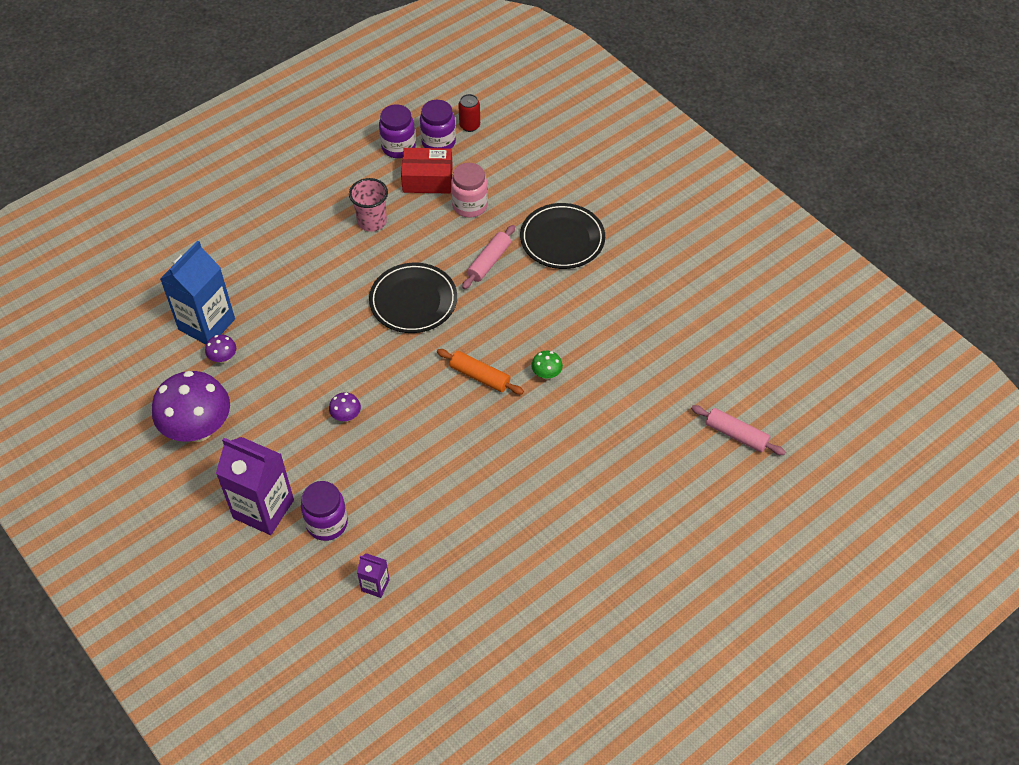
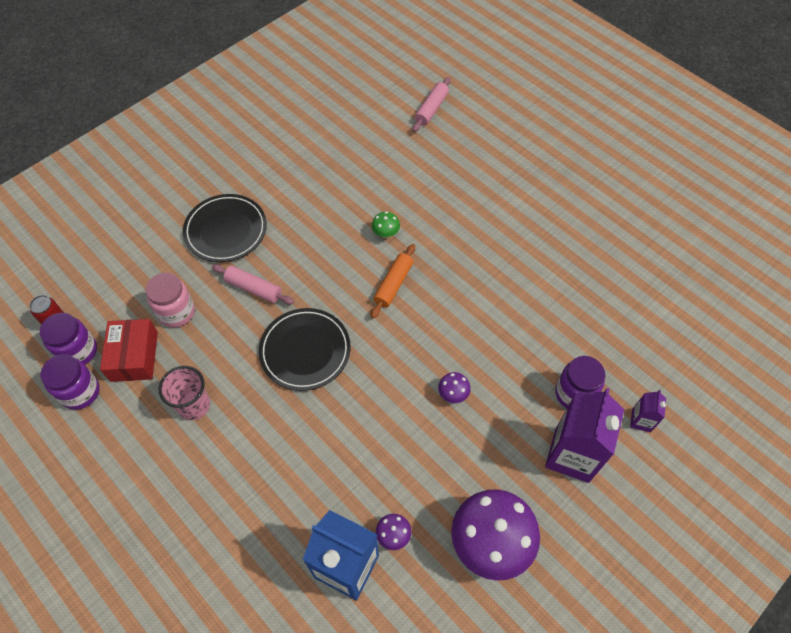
camera: 95 degrees left, 5 degrees up
purple carton [357,553,390,598] -> purple carton moved to [630,390,666,432]

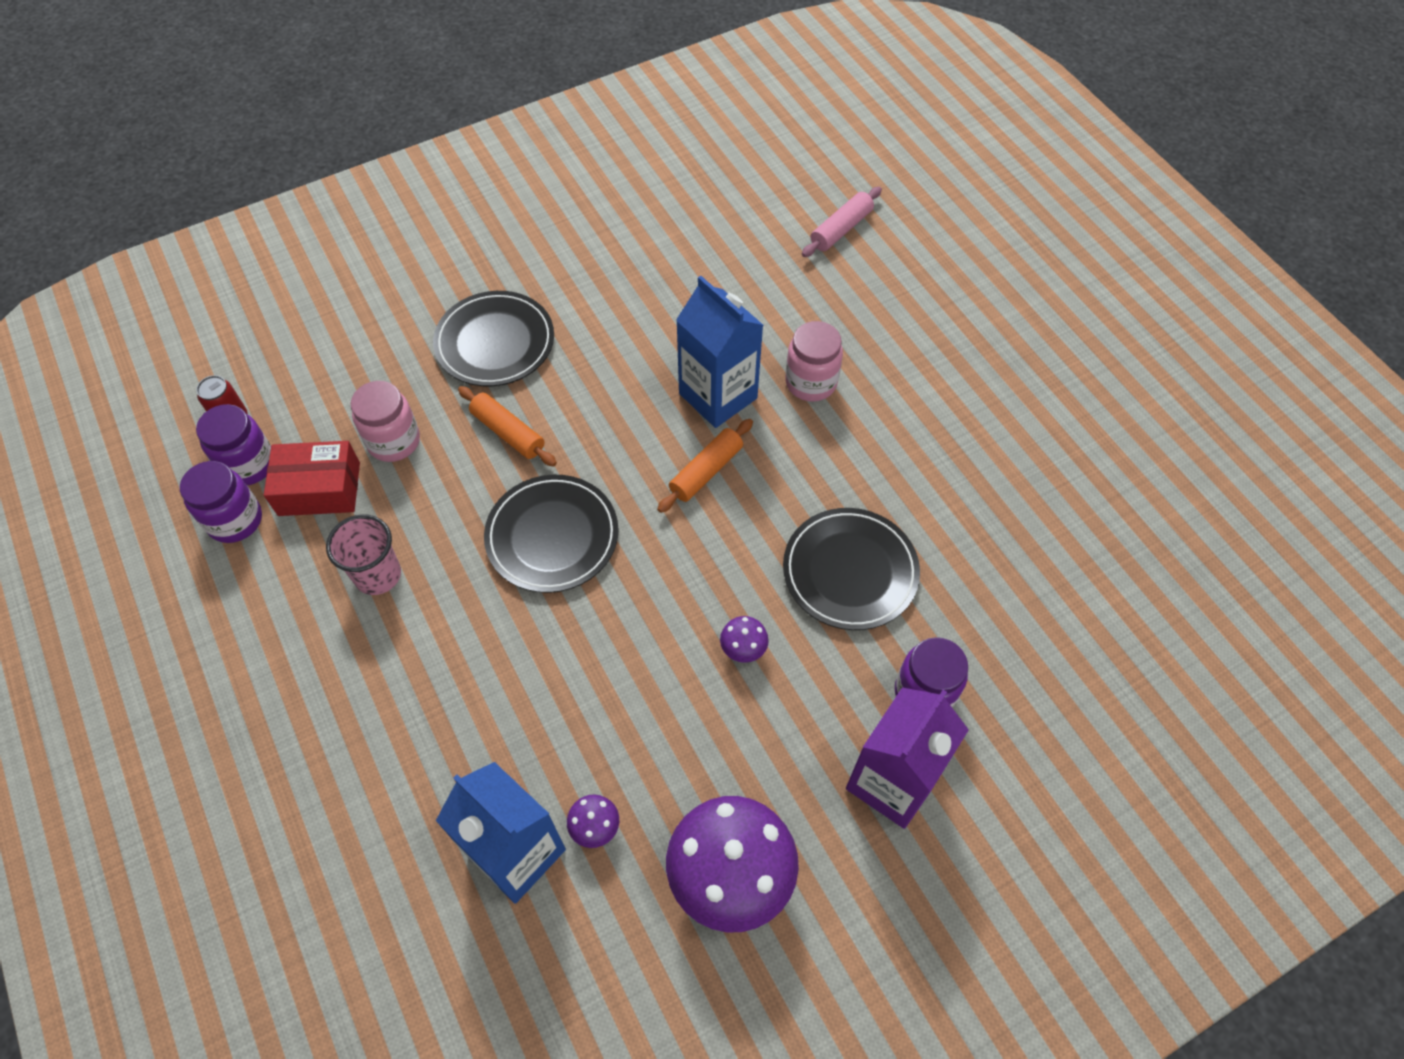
camera: 15 degrees right, 0 degrees up
red box [100,319,158,382] -> red box turned 75 degrees clockwise [264,441,360,516]
pink rolling pin [212,264,294,305] -> orange rolling pin [458,386,557,466]
green mushroom [372,211,400,238] -> blue carton [676,276,763,428]
purple carton [630,390,666,432] -> none
none -> black plate [783,508,920,630]
none -> pink jar [785,321,843,402]

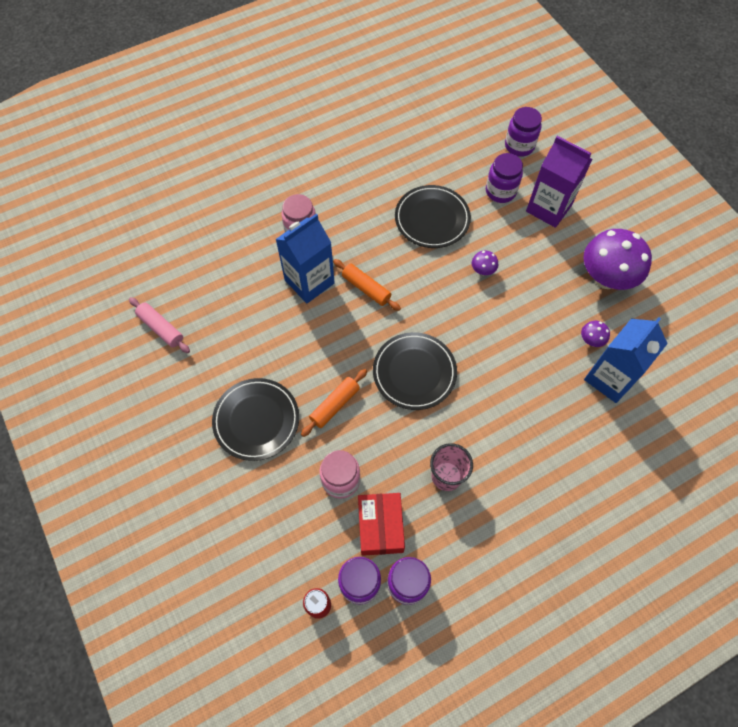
camera: 90 degrees left, 5 degrees up
pink rolling pin [802,187,882,257] -> pink rolling pin moved to [129,297,190,353]
none -> purple jar [505,107,542,157]

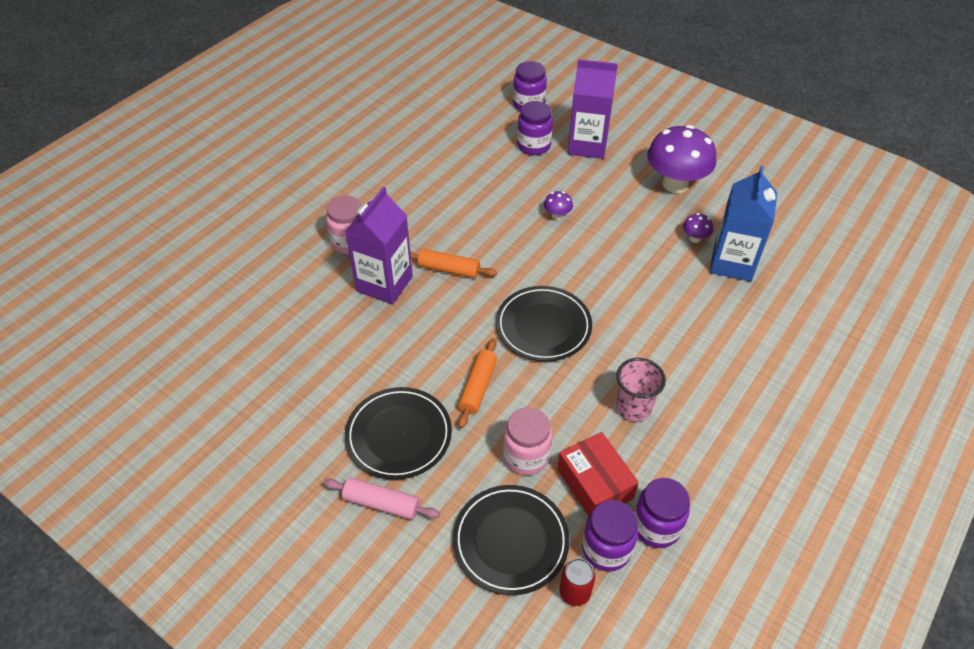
camera: 25 degrees left, 15 degrees down
pink rolling pin [129,297,190,353] -> pink rolling pin moved to [323,478,440,520]
blue carton [276,214,335,303] -> purple carton [345,186,413,304]
black plate [395,185,471,248] -> black plate moved to [453,485,570,595]

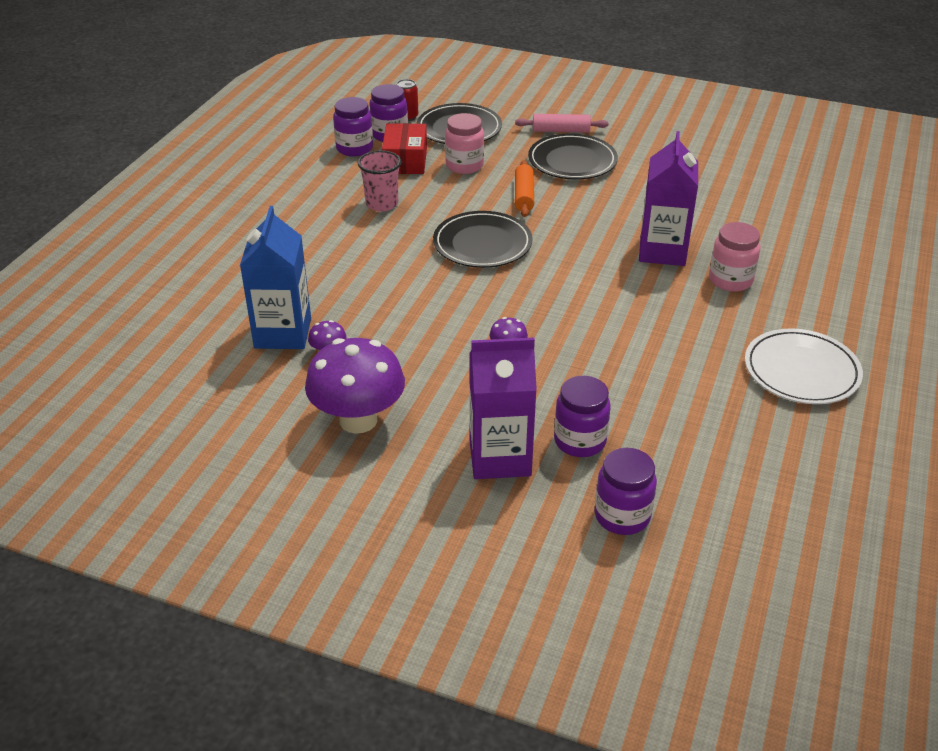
camera: 165 degrees right, 10 degrees down
orange rolling pin [410,249,497,278] -> none
red box [557,432,639,516] -> red box turned 45 degrees clockwise [382,123,427,174]
none -> white plate [745,328,863,404]

